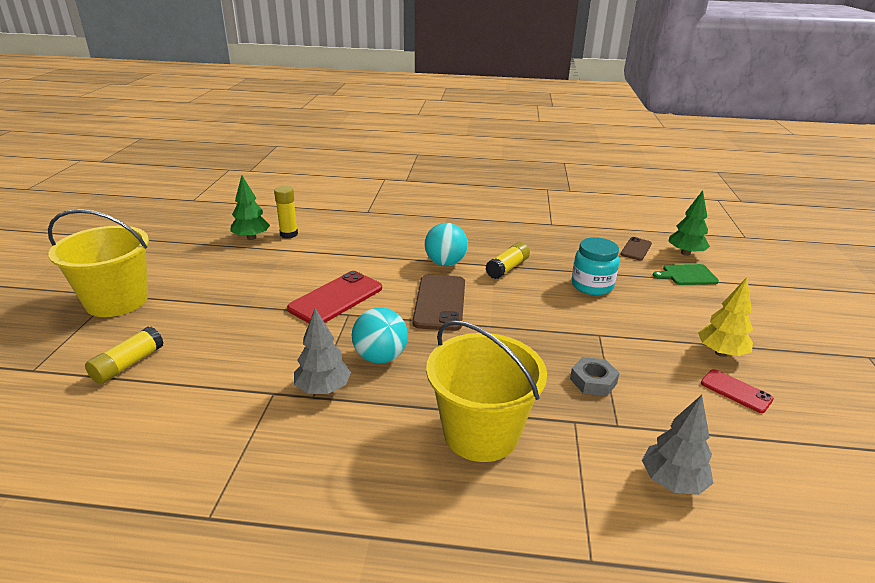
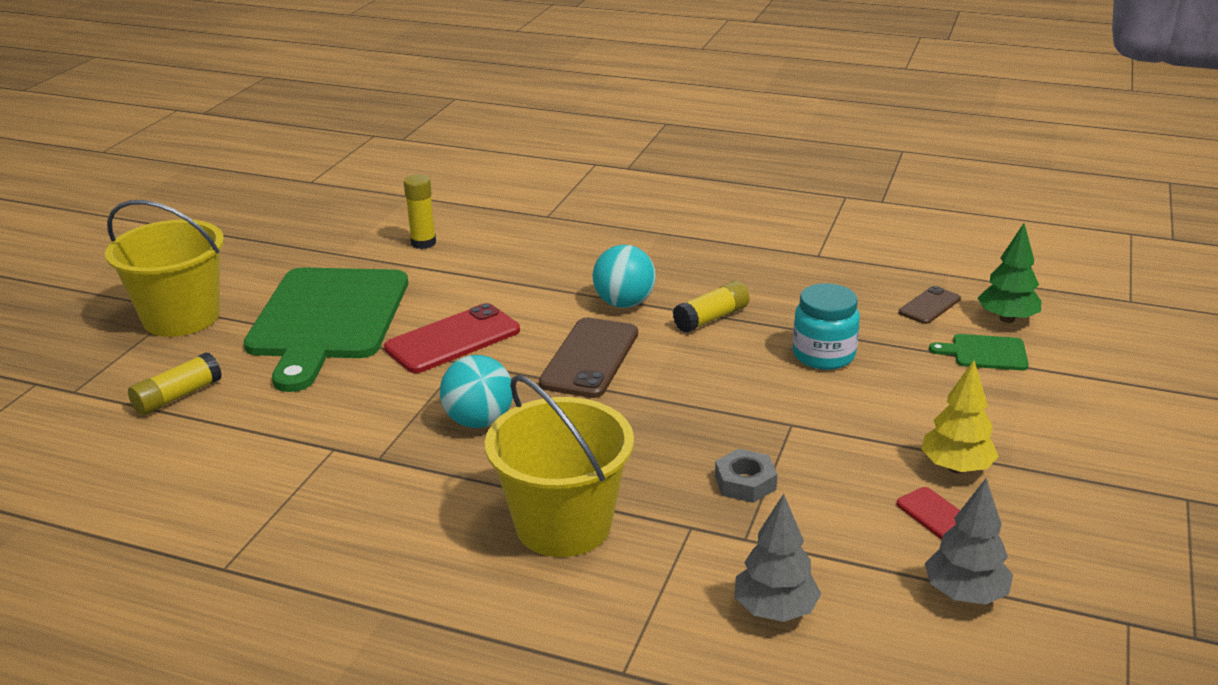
camera: 15 degrees right, 0 degrees up
green tree [230,175,270,240] -> none
grey tree [294,308,351,394] -> grey tree moved to [925,478,1013,605]
none -> green cutting board [244,267,408,392]

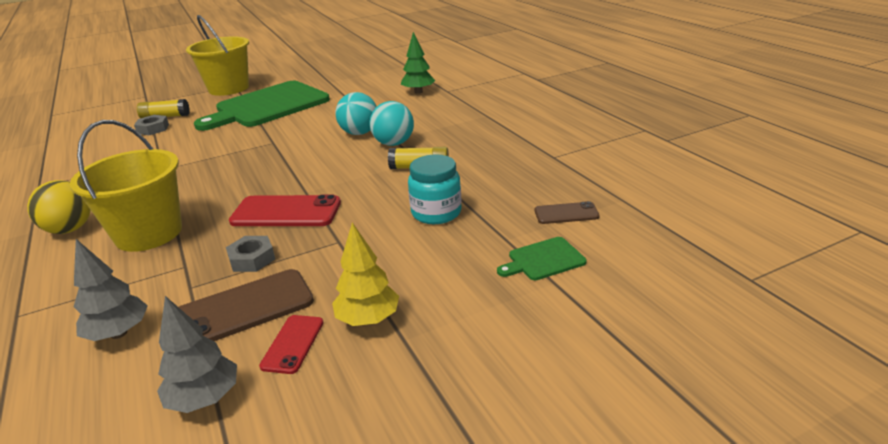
camera: 45 degrees right, 0 degrees up
red phone [384,303,520,373] -> red phone moved to [229,194,341,226]
yellow glue stick [404,174,436,249] -> none
turquoise ball [440,355,513,428] -> turquoise ball moved to [335,92,377,135]
brown phone [539,317,638,398] -> brown phone moved to [179,269,314,341]
green cutting board [929,334,1029,370] -> green cutting board turned 75 degrees counterclockwise [497,237,586,280]
green tree [978,223,1041,323] -> green tree moved to [401,32,436,94]
none -> yellow ball [27,180,91,234]
none -> grey nut [134,115,169,135]

